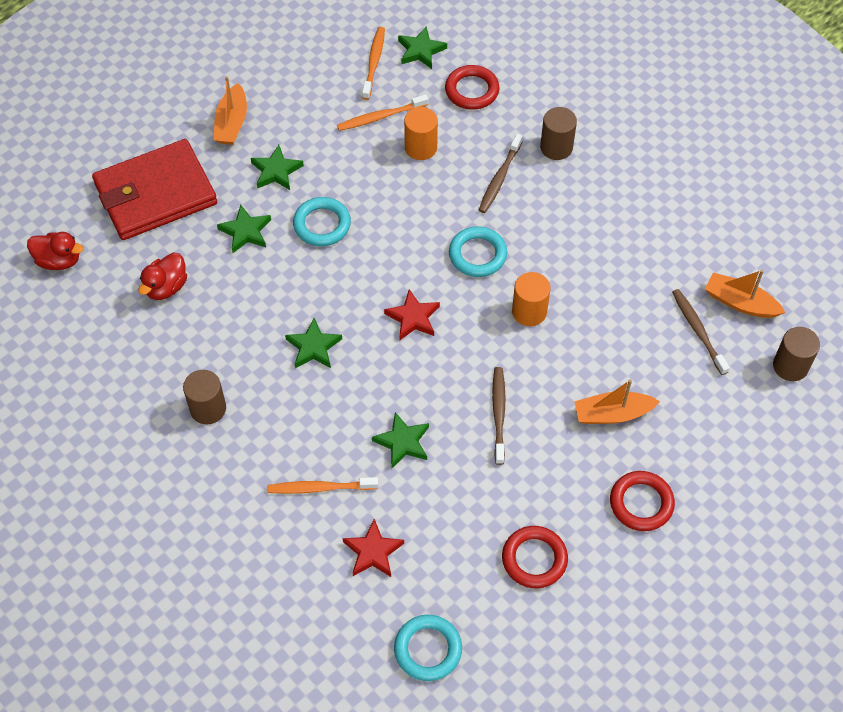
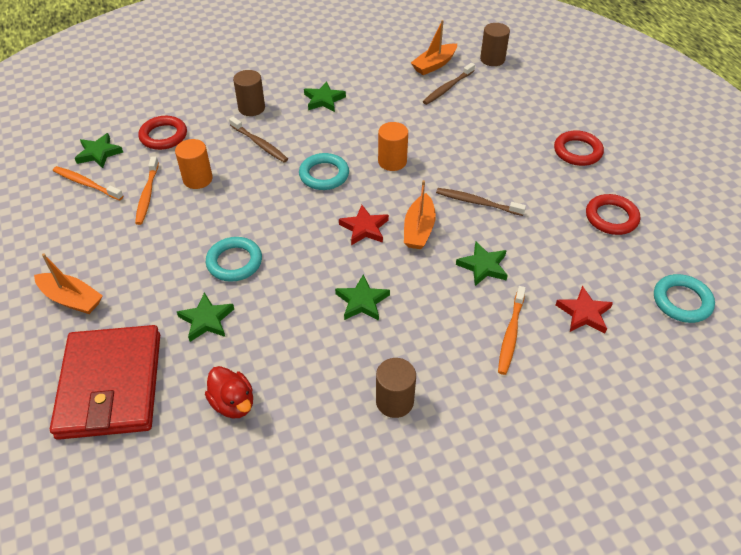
camera: 70 degrees left, 10 degrees down
red duck [27,232,84,270] -> none
green star [251,145,304,190] -> green star moved to [304,81,346,112]
orange boat [574,379,660,424] -> orange boat moved to [404,180,436,249]
brown toothbrush [672,289,730,375] -> brown toothbrush turned 45 degrees counterclockwise [423,63,475,105]

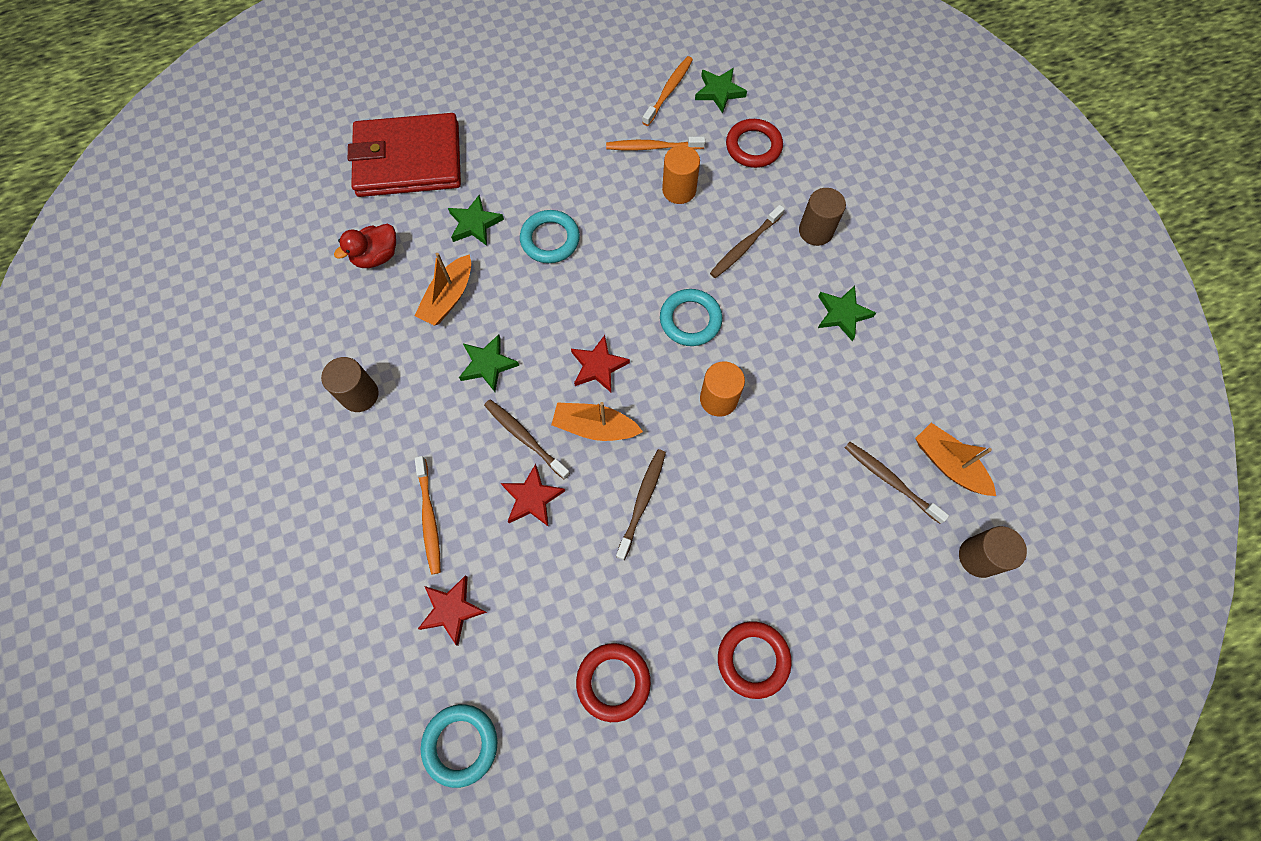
camera: 90 degrees right, 20 degrees up
orange boat [34,253,103,314] -> orange boat moved to [414,253,471,326]
green star [456,242,508,286] -> red star [501,464,565,527]
orange toothbrush [498,286,526,375] -> orange toothbrush turned 120 degrees counterclockwise [415,456,441,575]
none -> brown toothbrush [484,399,570,479]

